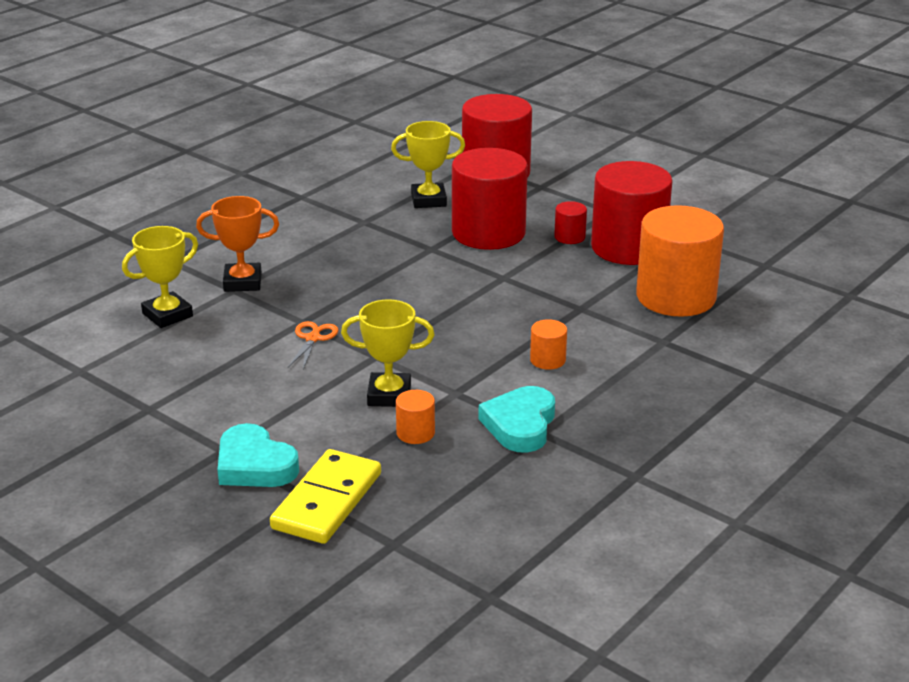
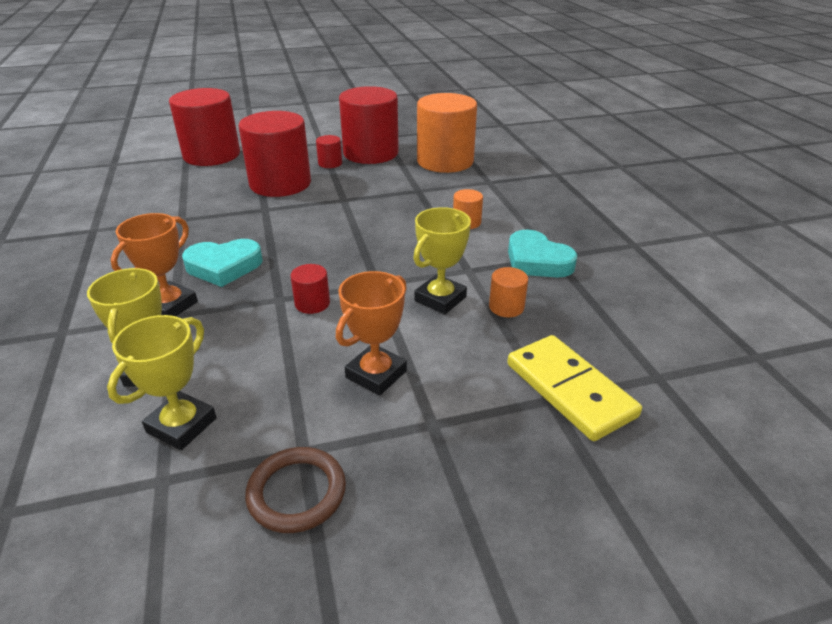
camera: 55 degrees left, 5 degrees up
turquoise heart [217,423,299,487] -> turquoise heart moved to [182,239,263,287]
orange scissors [288,321,338,369] -> red cylinder [290,264,330,314]
yellow trophy [391,121,465,208] -> yellow trophy moved to [107,315,217,450]
none -> brown ring [245,447,346,533]
none -> orange trophy [336,271,407,396]

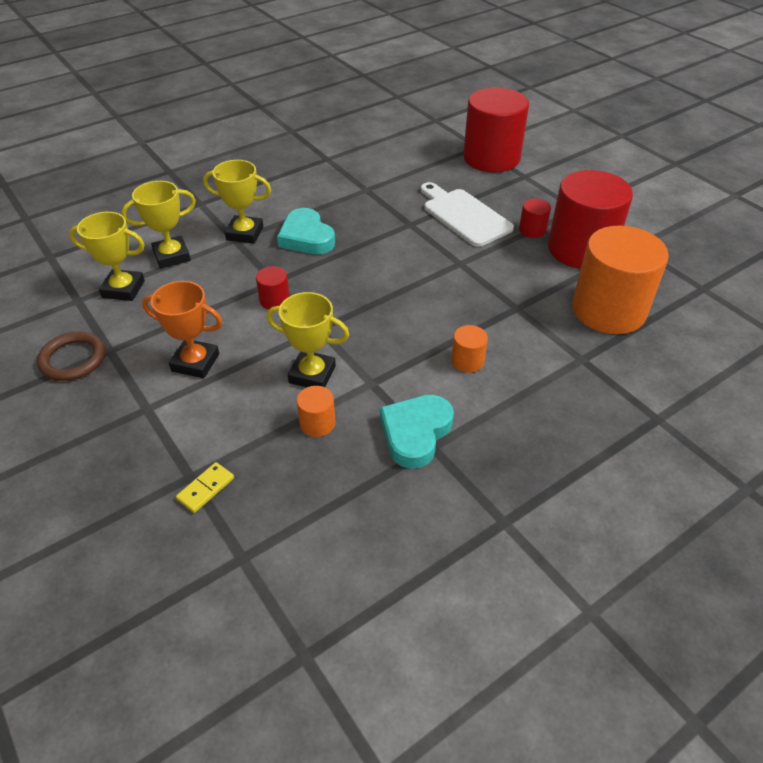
camera: 70 degrees right, 10 degrees up
orange trophy [111,213,198,316] -> yellow trophy [203,160,271,244]
red cylinder [238,111,311,197] -> white cutting board [421,182,514,247]
yellow domino [507,335,642,441] -> yellow domino [176,462,234,513], size x0.46

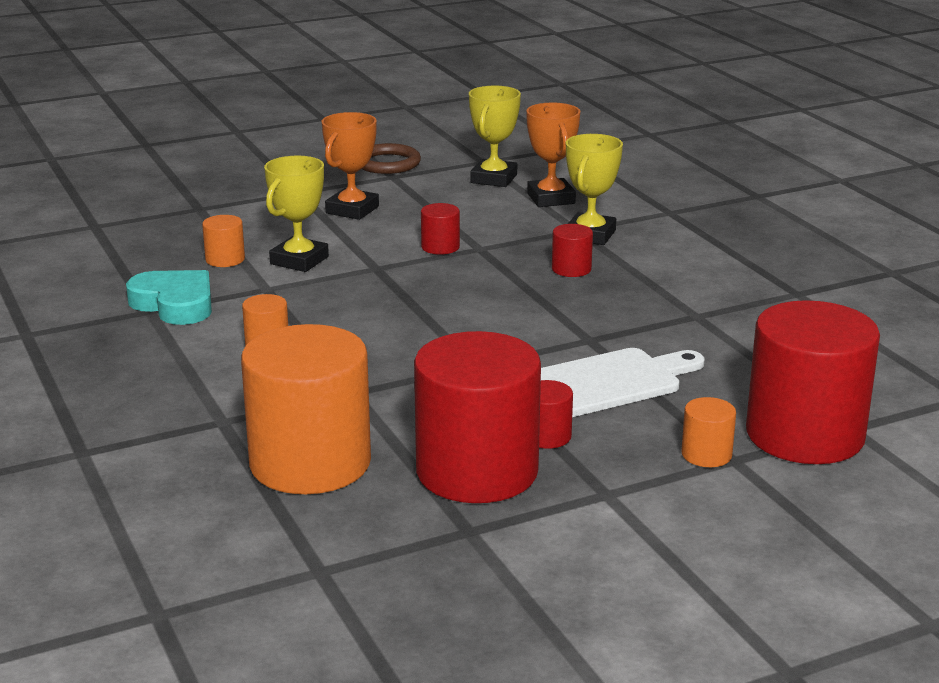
camera: 100 degrees right, 20 degrees down
yellow trophy [121,181,196,268] -> orange trophy [526,102,580,207]
yellow domino [176,462,234,513] -> none
turquoise heart [277,208,335,255] -> red cylinder [552,224,593,277]
none -> orange cylinder [681,397,736,467]

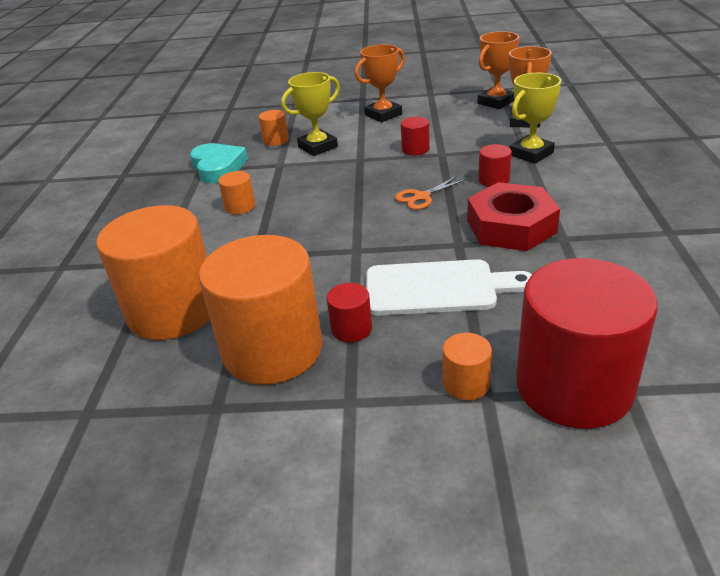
camera: 30 degrees right, 10 degrees up
brown ring [362,143,421,174] -> none
red cylinder [414,331,541,503] -> orange cylinder [199,235,322,385]
yellow trophy [469,86,521,187] -> orange trophy [478,31,519,109]
none -> orange scissors [395,176,466,210]
none -> red nut [467,182,560,251]

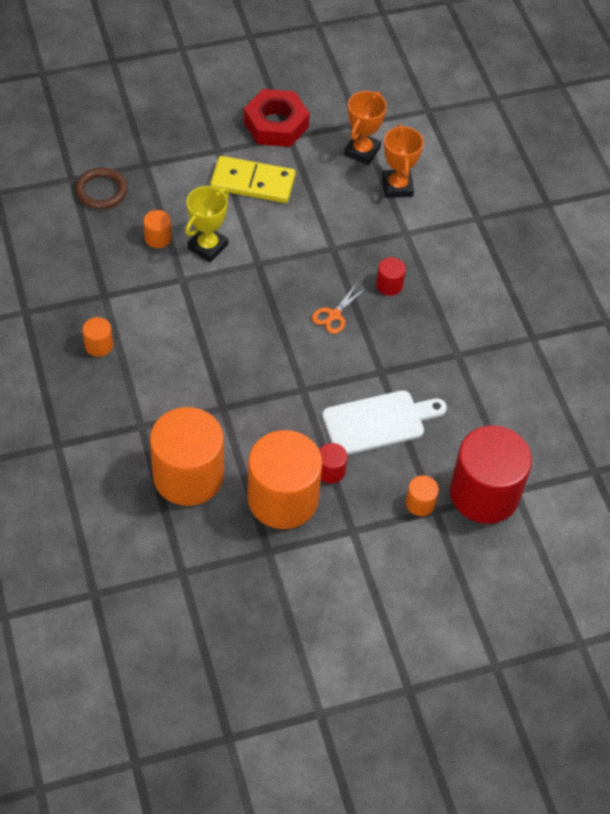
camera: 25 degrees left, 20 degrees up
turquoise heart [190,143,248,183] -> none
orange cylinder [218,171,255,214] -> orange cylinder moved to [82,317,113,357]
orange trophy [355,44,405,122] -> yellow domino [210,156,296,203]
red cylinder [401,117,430,155] -> none
red nut [467,182,560,251] -> red nut moved to [244,89,310,147]
yellow trophy [509,73,561,164] -> none
none -> brown ring [75,168,128,209]

